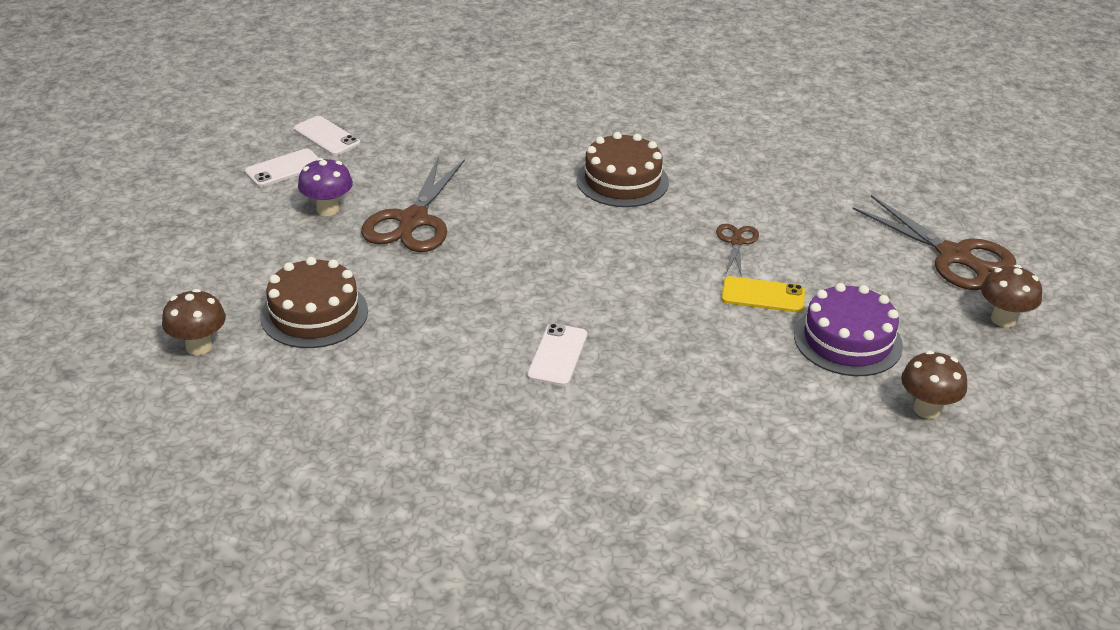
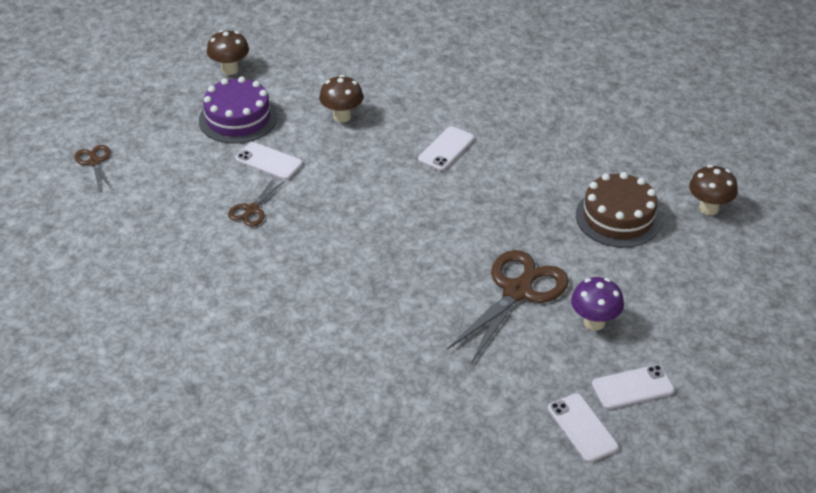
camera: 160 degrees left, 5 degrees up
brown cake [576,132,669,207] -> none
yellow phone [721,276,805,313] -> white phone [235,142,303,180]
brown scissors [853,195,1017,290] -> brown scissors [74,145,112,189], size x0.50
brown mushroom [981,265,1042,327] -> brown mushroom moved to [319,75,363,122]

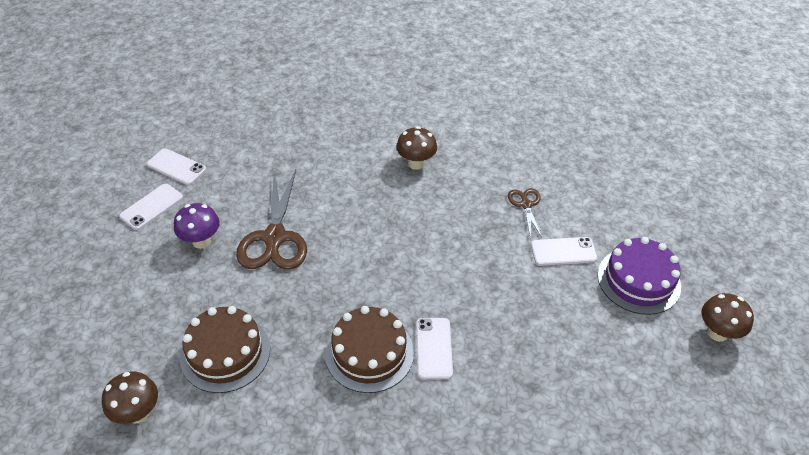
camera: 145 degrees right, 5 degrees up
brown scissors [74,145,112,189] -> none
brown mushroom [319,75,363,122] -> brown mushroom moved to [396,126,437,170]
none -> brown cake [325,306,414,393]

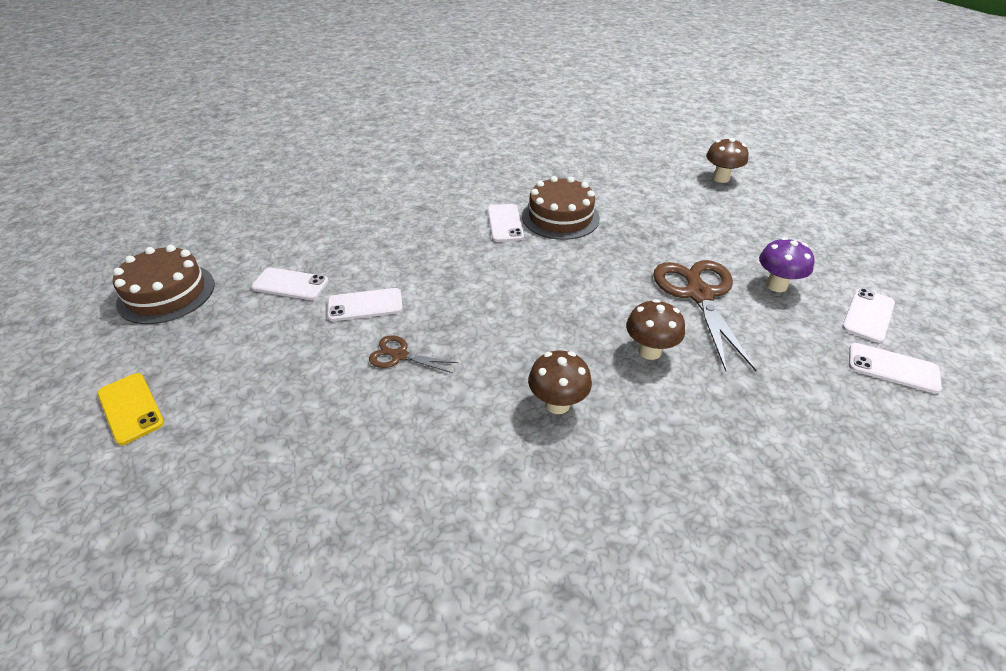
camera: 175 degrees right, 5 degrees down
brown cake [180,306,270,393] -> brown cake moved to [113,245,215,324]
brown scissors [508,188,542,238] -> brown scissors turned 120 degrees clockwise [369,335,459,373]
purple cake [598,237,681,315] -> white phone [251,267,329,300]
brown mushroom [702,293,754,342] -> brown mushroom moved to [626,299,685,360]
none -> yellow phone [97,373,164,445]

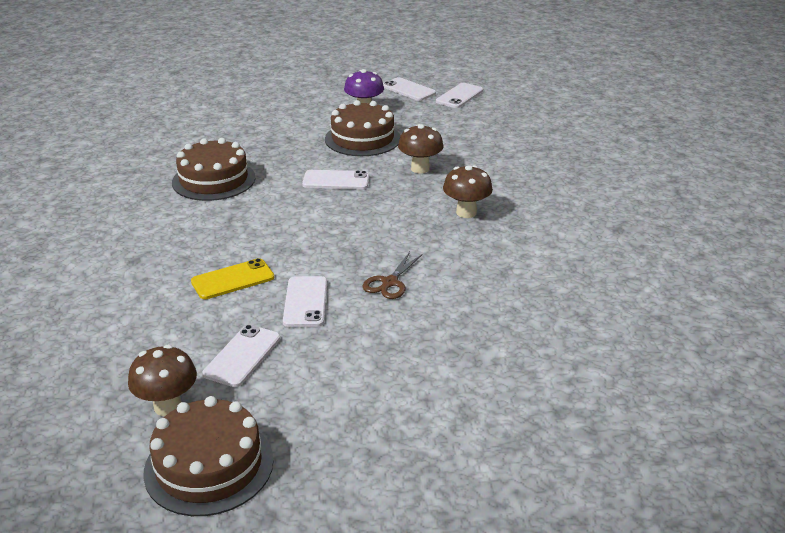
camera: 80 degrees left, 10 degrees down
yellow phone [97,373,164,445] -> yellow phone moved to [191,258,274,299]
white phone [487,204,524,242] -> white phone moved to [302,170,370,190]
brown scissors [653,260,757,371] -> brown cake [325,100,400,156]
brown mushroom [706,138,749,183] -> brown mushroom moved to [128,345,197,416]

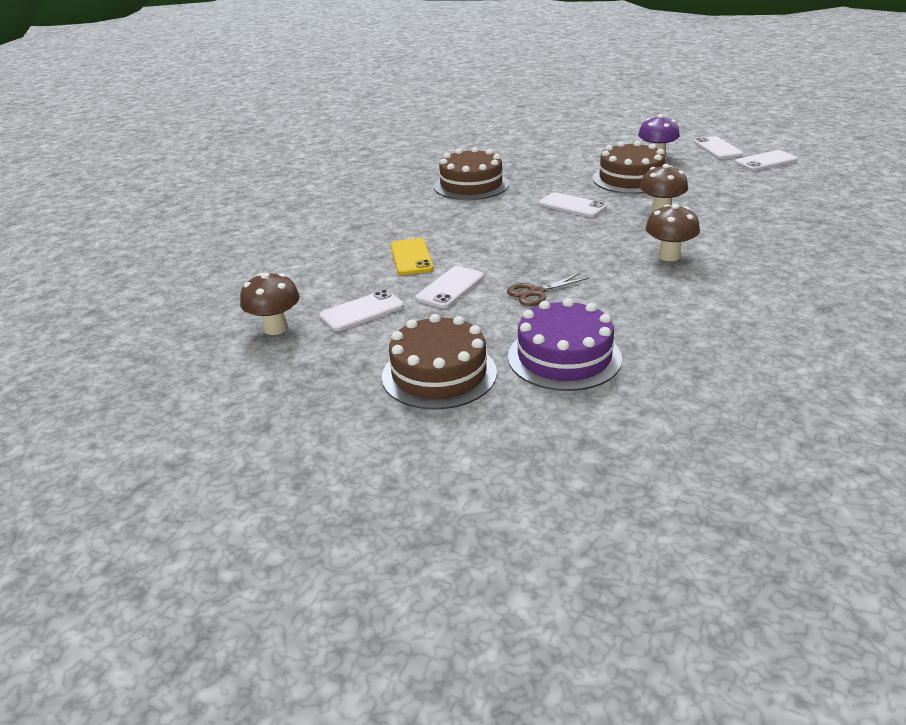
camera: 35 degrees right, 0 degrees up
brown cake [143,396,274,516] -> brown cake moved to [382,314,497,410]
yellow phone [191,258,274,299] -> yellow phone turned 75 degrees clockwise [391,238,433,275]
none -> purple cake [508,298,622,391]

